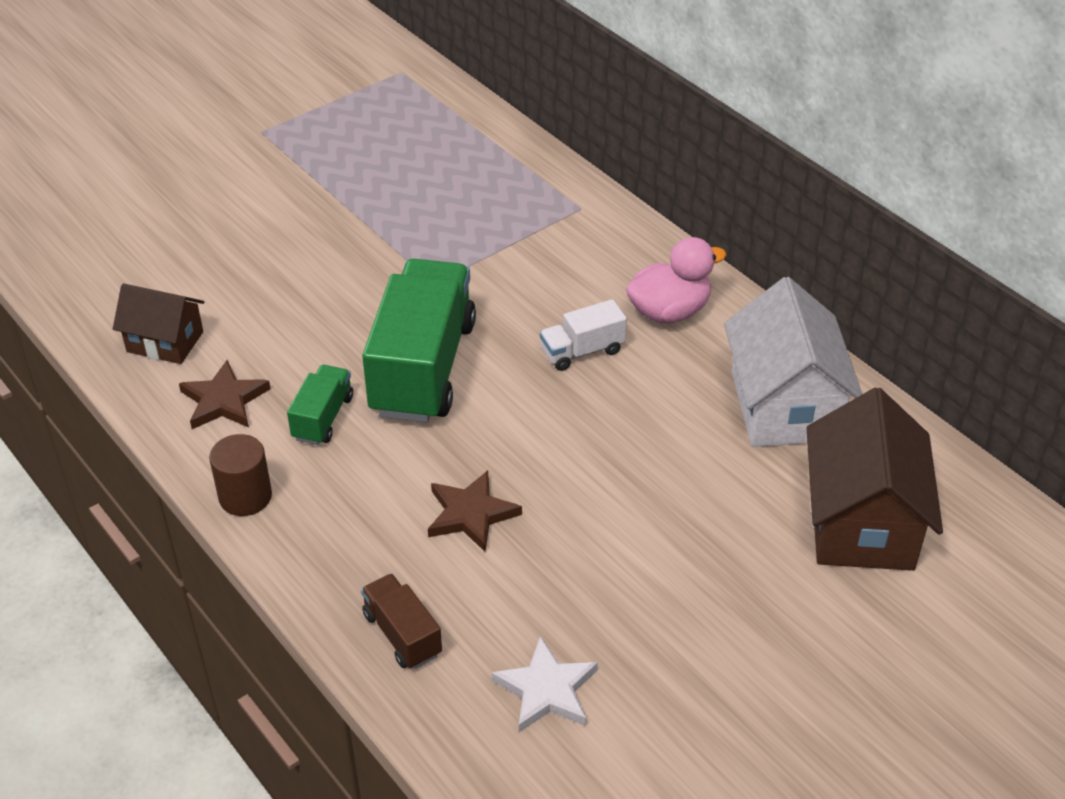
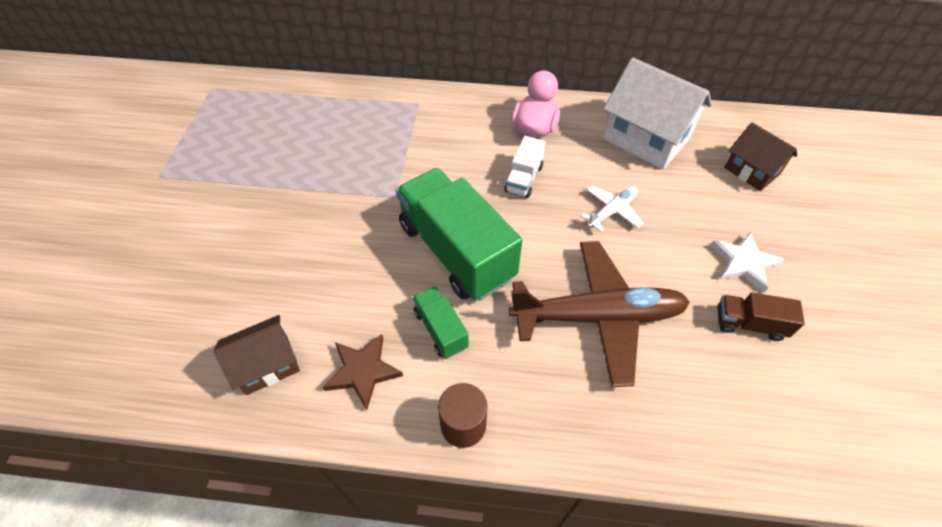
camera: 45 degrees left, 10 degrees up
brown truck [361,573,442,669] -> brown truck moved to [718,292,805,341]
brown star [428,470,522,552] -> brown plane [509,241,690,387]
white star [492,636,598,732] -> white star moved to [710,232,785,293]
brown house [807,388,943,571] -> brown house [724,122,797,191], size x0.59
none -> white plane [581,185,644,232]

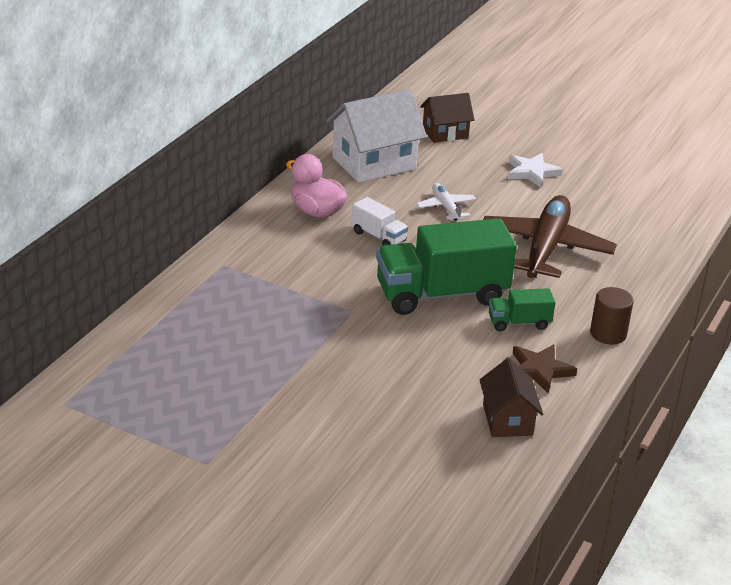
camera: 70 degrees left, 20 degrees down
brown truck [718,292,805,341] -> none

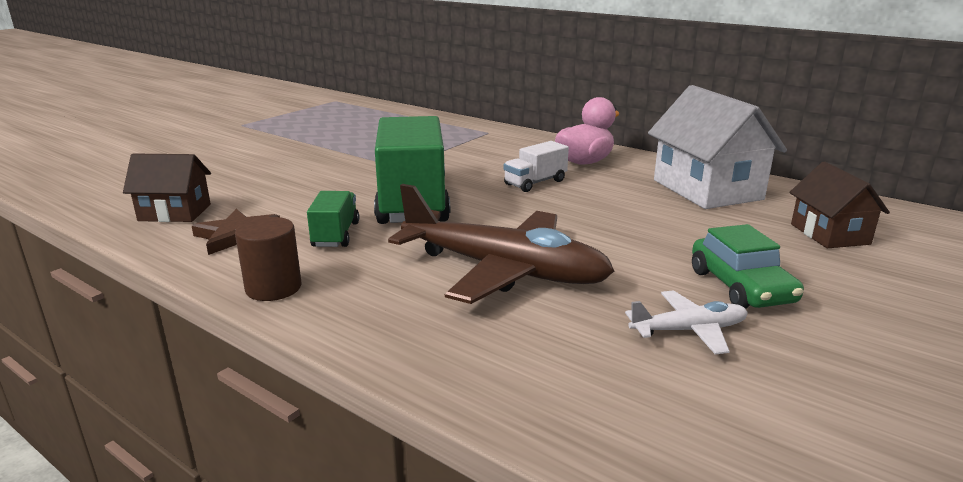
camera: 100 degrees right, 10 degrees down
white plane [416,183,476,221] -> white plane moved to [625,290,748,354]
white star [508,153,563,188] -> green car [692,224,804,309]

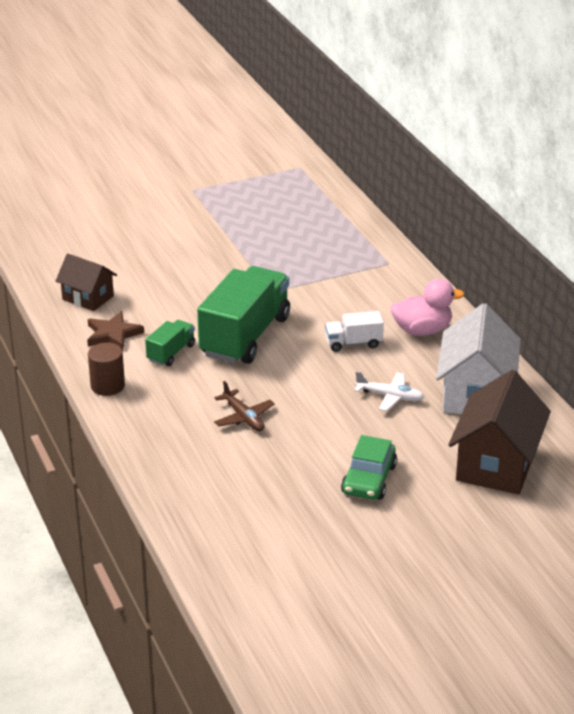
camera: 30 degrees right, 10 degrees up
brown plane [388,184,614,304] -> brown plane [214,381,274,431], size x0.47
white plane [625,290,748,354] -> white plane moved to [354,371,424,411]
brown house [789,161,890,248] -> brown house [448,370,551,494], size x1.69

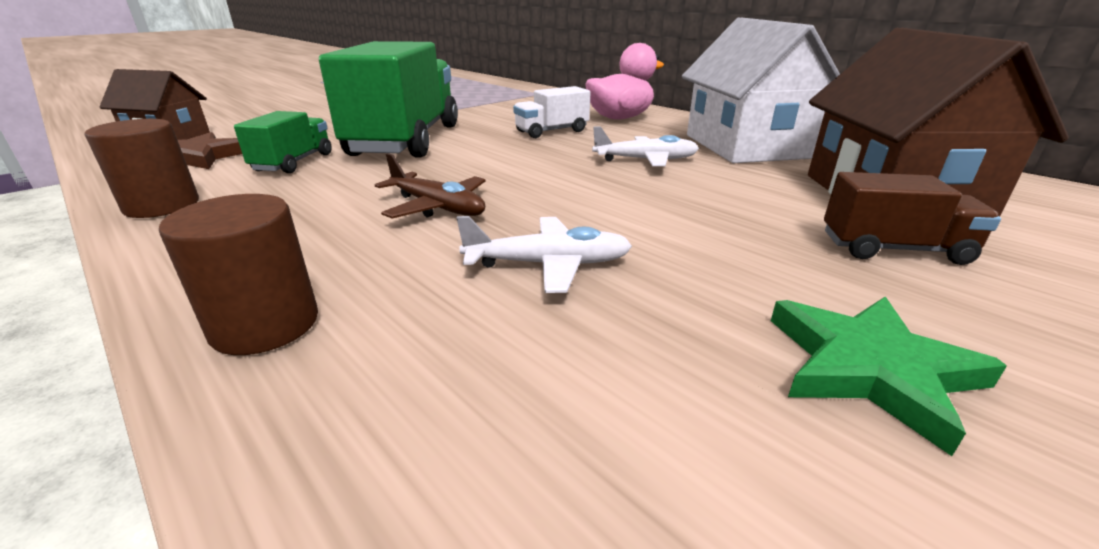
camera: 20 degrees left, 5 degrees down
green car [341,435,397,500] -> none
none -> brown cylinder [159,194,318,355]
none -> white plane [457,216,632,293]
none -> green star [771,296,1007,456]
none -> brown truck [824,172,1001,265]

